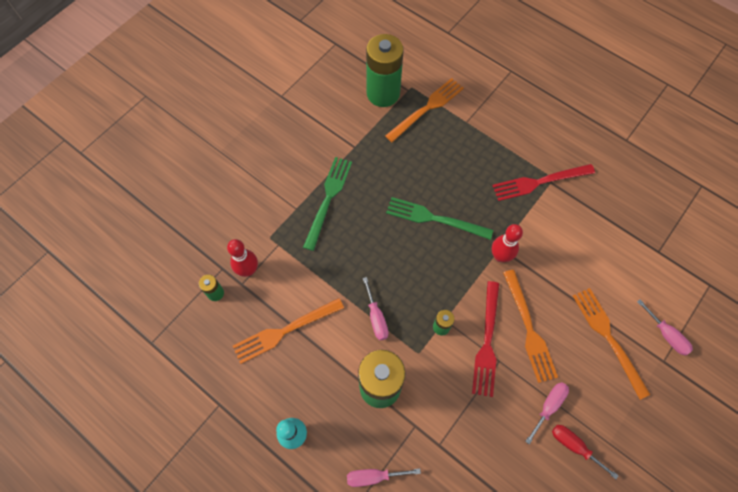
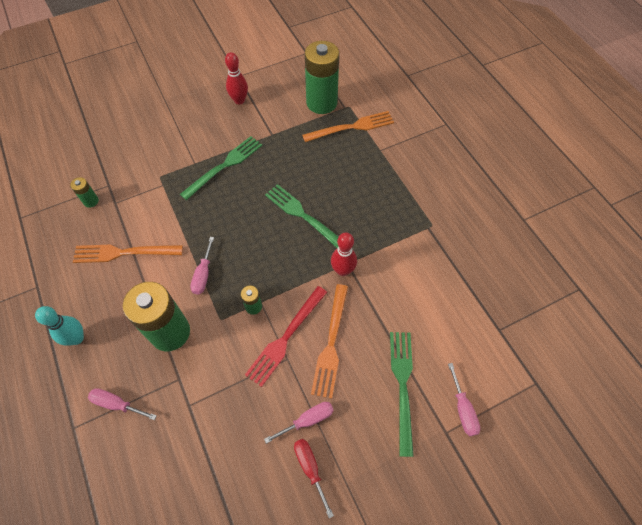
camera: 25 degrees right, 5 degrees down
red bowling pin [227,239,258,277] -> red bowling pin moved to [225,52,248,104]
red fork [492,164,595,201] -> none
orange fork [573,288,651,400] -> green fork [390,332,414,457]

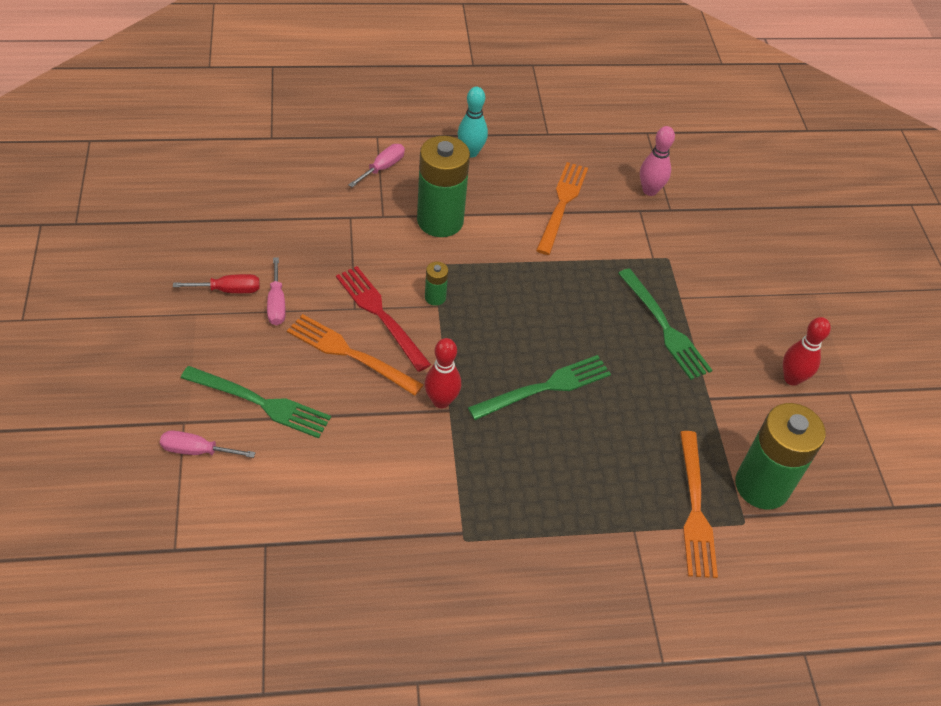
camera: 105 degrees right, 10 degrees down
green battery [70,177,99,208] -> pink bowling pin [640,126,675,196]
pink screwdriver [190,237,214,295] -> none

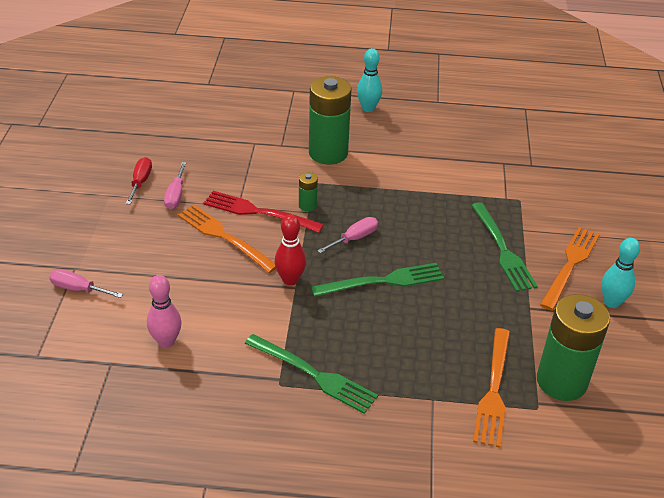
camera: 15 degrees right, 10 degrees down
red screwdriver [173,274,260,293] -> red screwdriver turned 90 degrees counterclockwise [126,157,152,204]
green fork [181,366,331,438] -> green fork moved to [245,334,378,414]
red fork [336,266,431,372] -> red fork turned 45 degrees counterclockwise [203,191,324,233]
pink screwdriver [348,144,405,187] -> pink screwdriver moved to [317,217,378,253]
orange fork [536,162,588,255] -> orange fork moved to [540,227,600,311]
pink bowling pin [640,126,675,196] -> pink bowling pin moved to [147,275,182,348]
red bowling pin [783,317,831,386] -> turquoise bowling pin [601,238,640,308]

